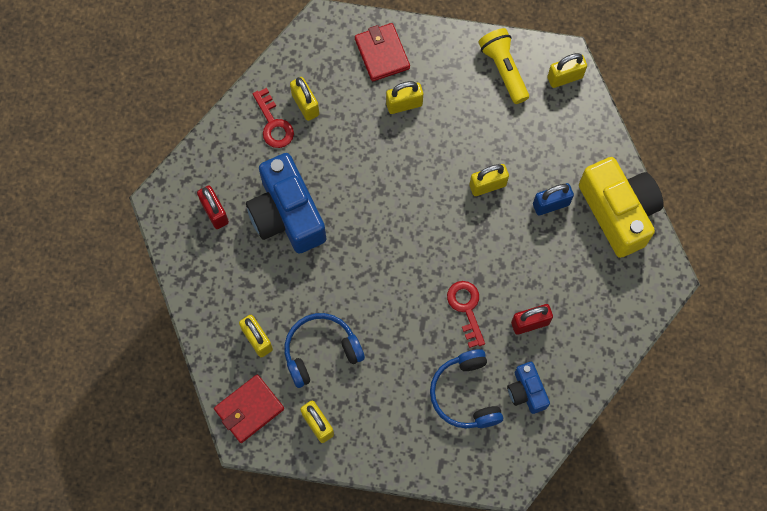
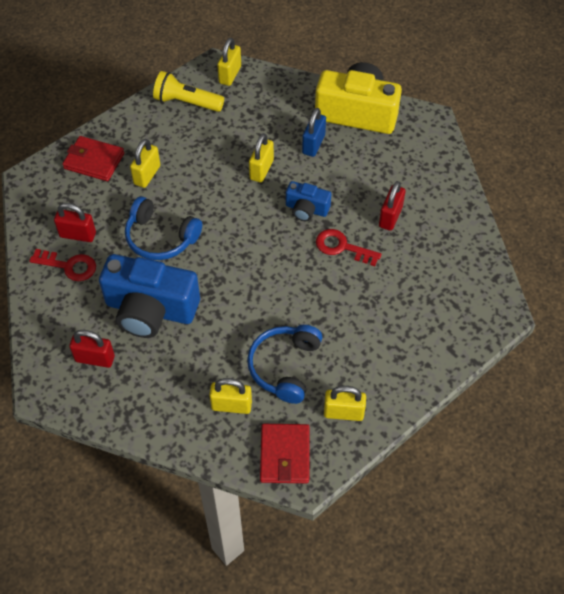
camera: 50 degrees left, 15 degrees down
yellow padlock [290,77,319,121] -> red padlock [54,203,96,242]
blue headphones [430,349,503,428] -> blue headphones moved to [125,196,202,260]
blue camera [507,362,550,414] -> blue camera moved to [286,181,331,221]

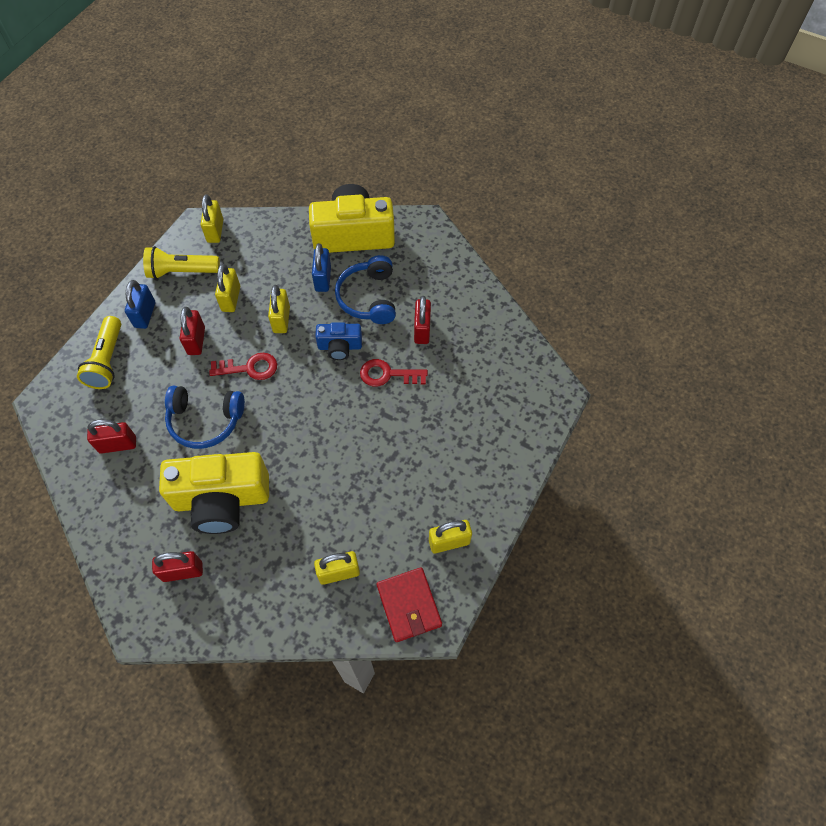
camera: 20 degrees left, 5 degrees up
red key [29,249,96,281] -> red key moved to [209,353,277,380]
red wallet [62,136,124,181] -> yellow flashlight [77,316,121,389]
blue camera [99,254,200,338] -> yellow camera [159,452,269,534]
yellow padlock [130,139,160,188] -> yellow padlock moved to [215,264,240,312]
blue headphones [247,325,323,404] -> blue headphones moved to [335,255,396,324]
none -> blue padlock [125,280,155,329]
none -> red padlock [180,307,205,355]

